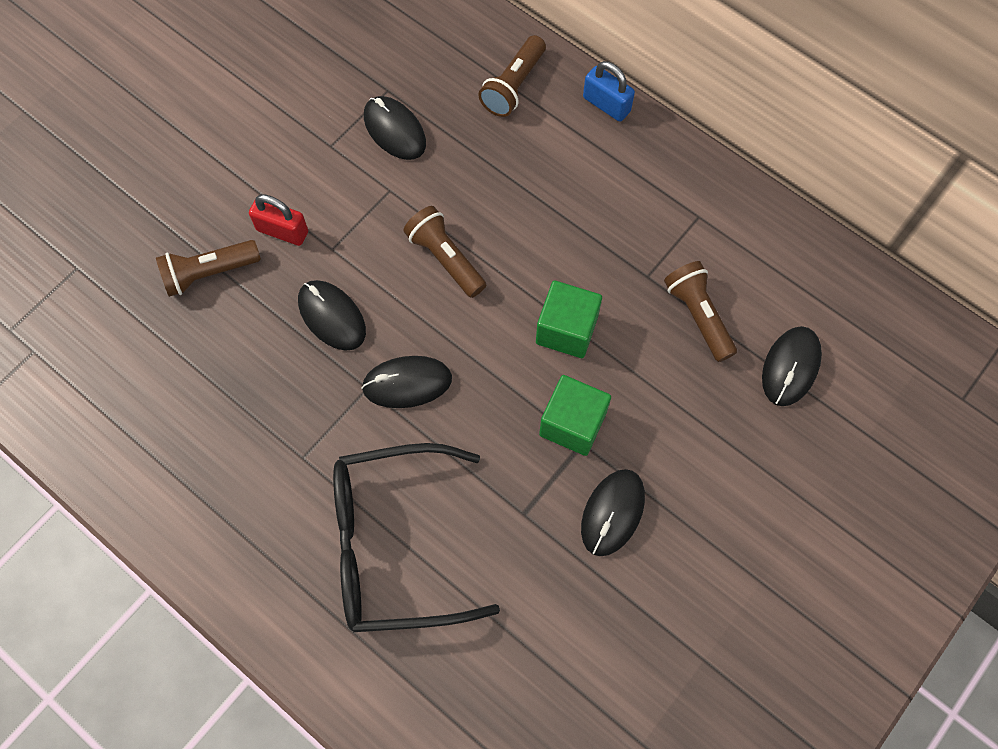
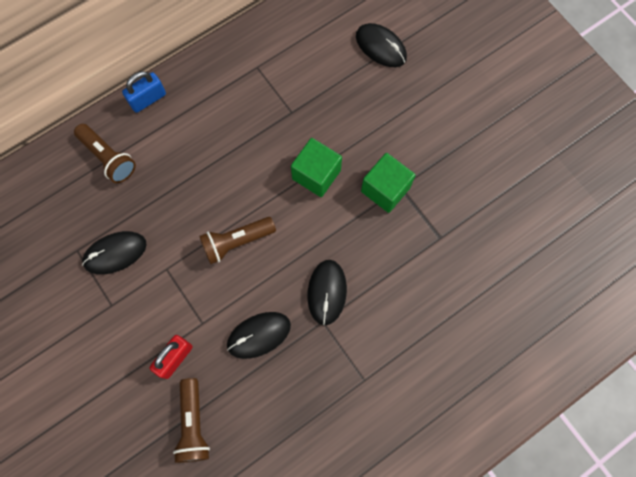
camera: 75 degrees left, 5 degrees up
black glasses [333,443,500,632] -> none
black mouse [581,469,645,556] -> none
brown flashlight [664,261,737,362] -> none

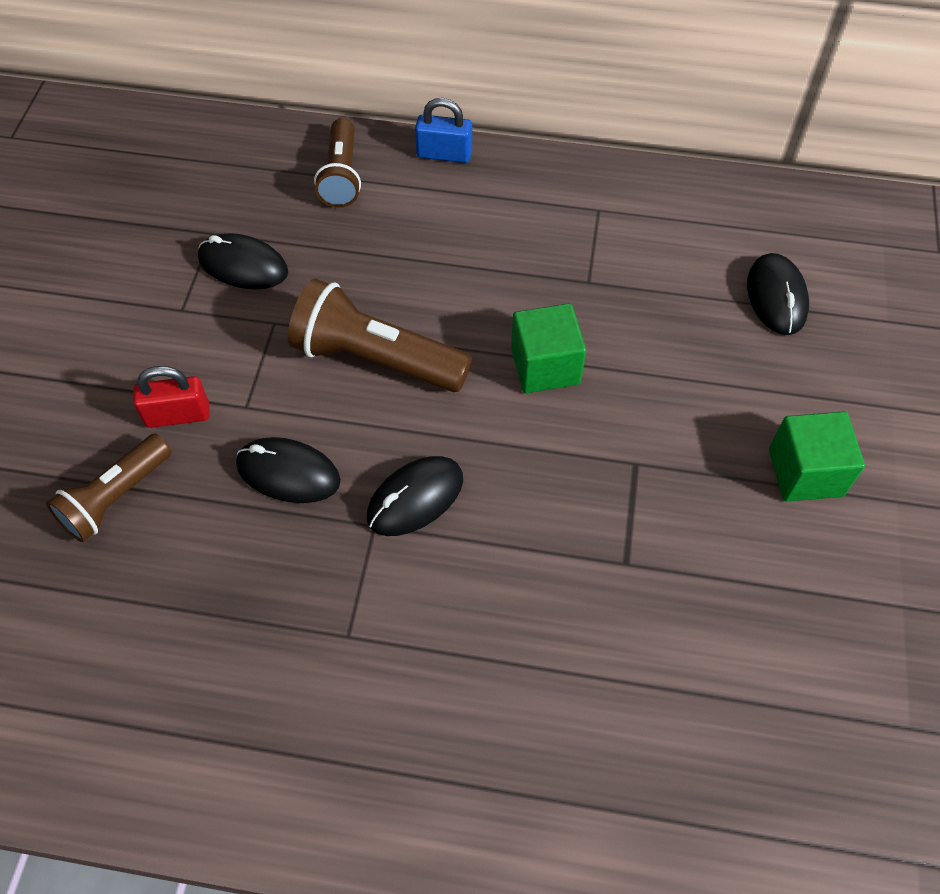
camera: 45 degrees right, 15 degrees down
brown flashlight [199,217,276,264] -> brown flashlight [288,278,472,392], size x1.51
green cube [361,153,416,213] -> green cube moved to [769,411,865,502]

